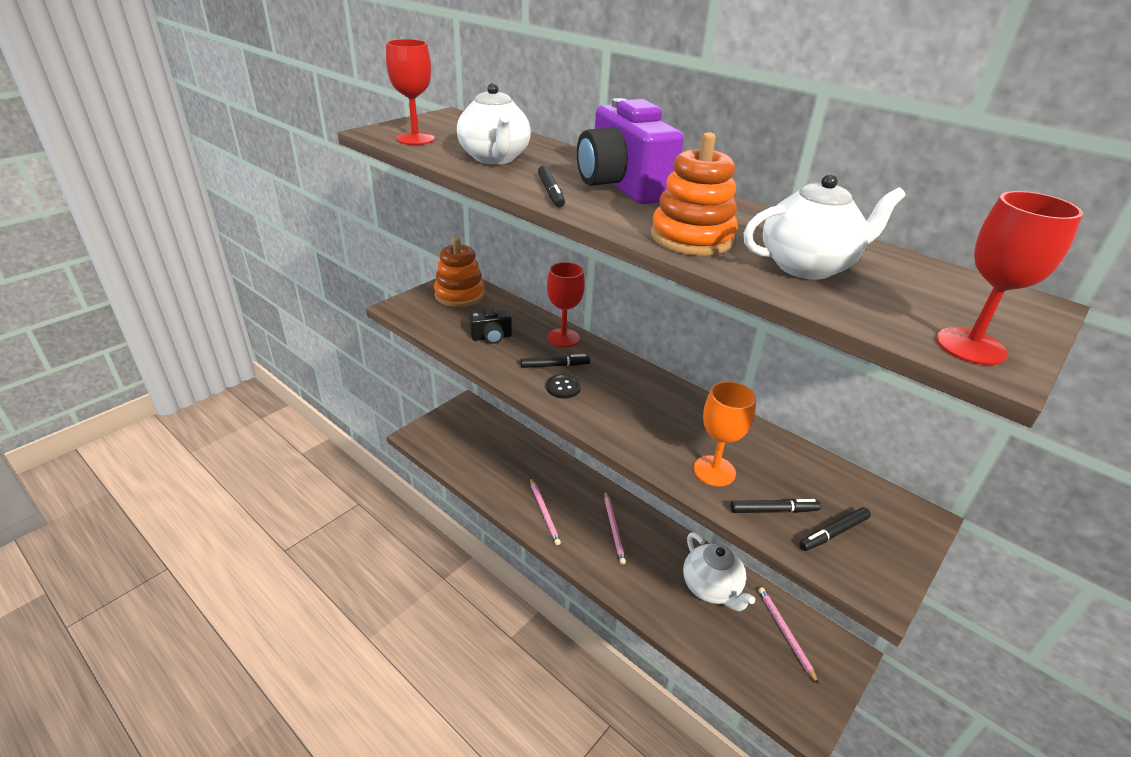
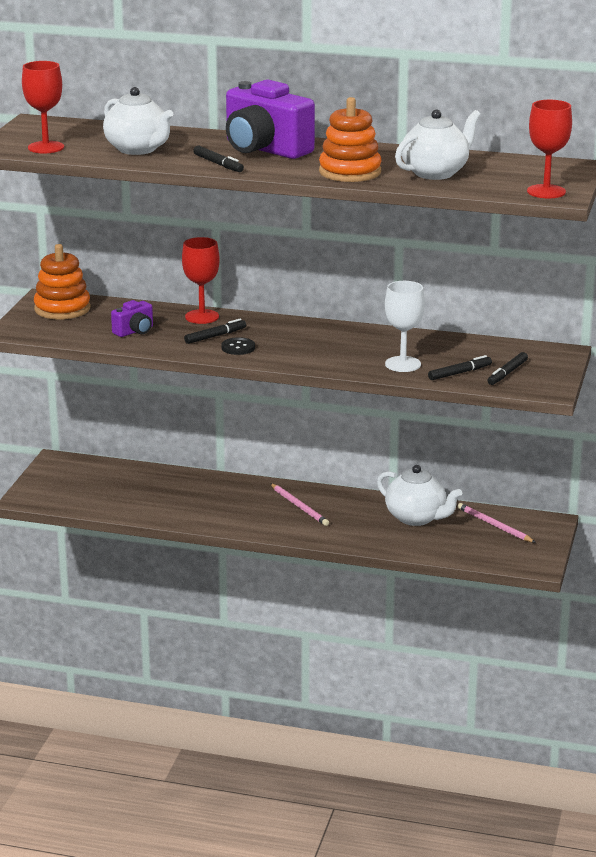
camera: 25 degrees left, 10 degrees down
black camera [470,308,512,344] -> purple camera [111,300,153,337]
pink pencil [530,477,561,545] -> none
orange goblet [693,381,756,486] -> white goblet [385,281,425,372]

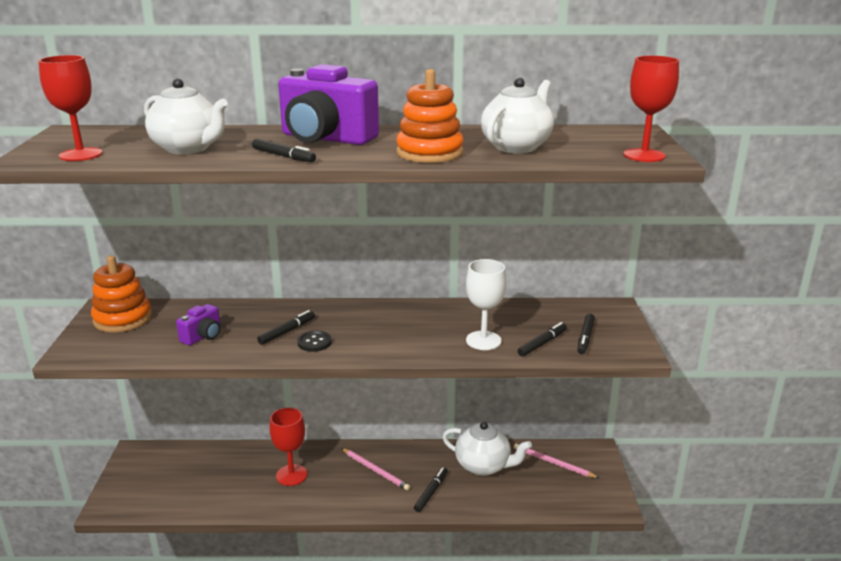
camera: 15 degrees left, 0 degrees up
red goblet [182,237,220,324] -> red goblet moved to [270,407,307,486]
none -> black marker [414,467,448,512]

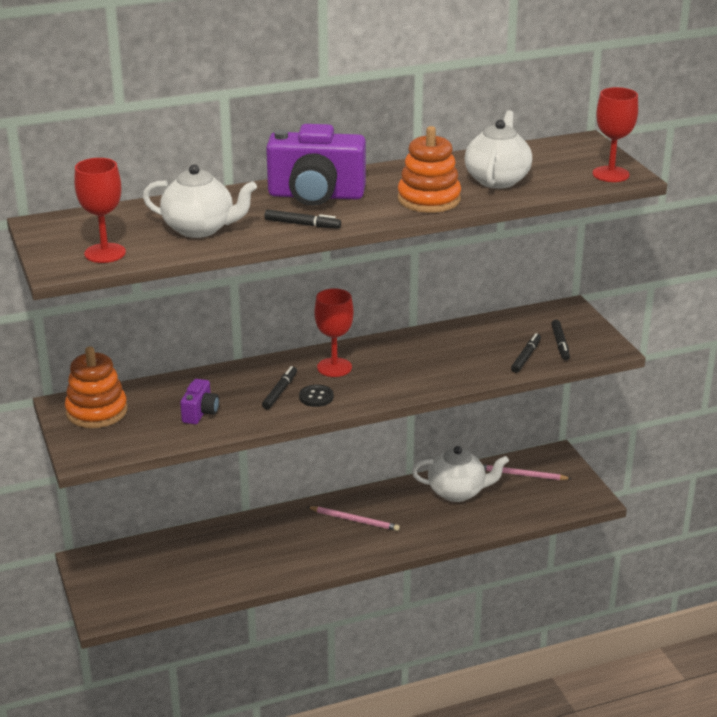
camera: 20 degrees left, 5 degrees up
red goblet [270,407,307,486] -> red goblet moved to [314,288,354,377]
black marker [414,467,448,512] -> none
white goblet [466,259,506,350] -> none

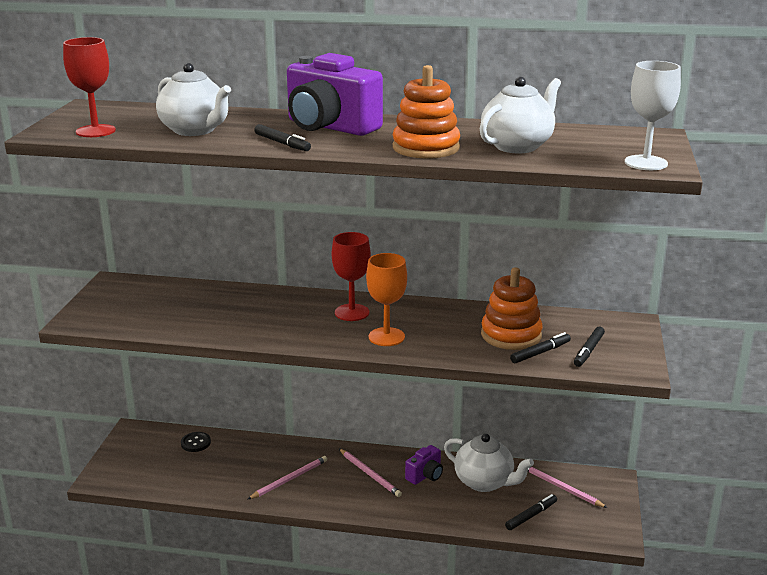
camera: 30 degrees right, 5 degrees down
orange stacking toy [65,346,127,428] -> orange stacking toy moved to [481,267,543,350]
purple camera [180,379,219,424] -> purple camera moved to [405,445,443,485]
black marker [262,366,297,409] -> black marker moved to [505,494,557,530]
black button [299,385,334,407] -> black button moved to [181,432,211,452]
red goblet [593,87,638,182] -> white goblet [625,61,681,170]
none -> pink pencil [248,456,327,499]
none -> orange goblet [366,253,407,346]

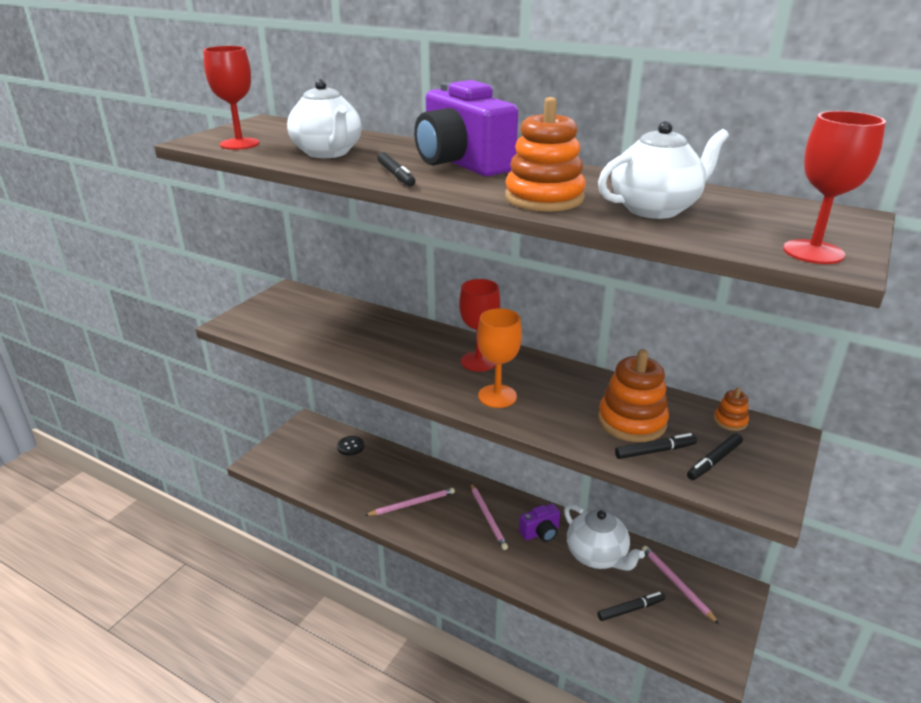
camera: 20 degrees right, 5 degrees up
white goblet [625,61,681,170] -> red goblet [783,111,886,264]
none -> orange stacking toy [714,387,749,431]

